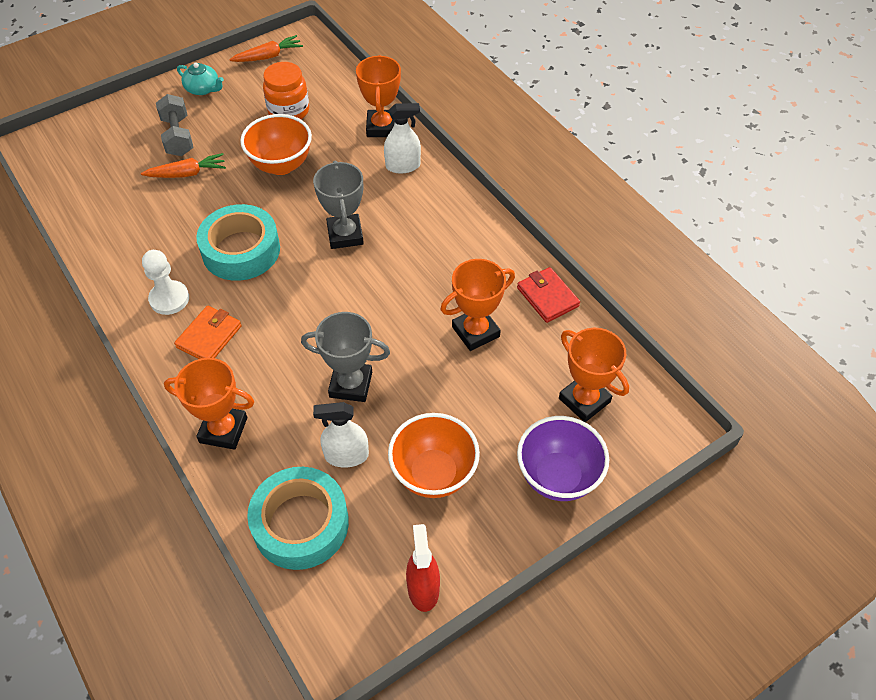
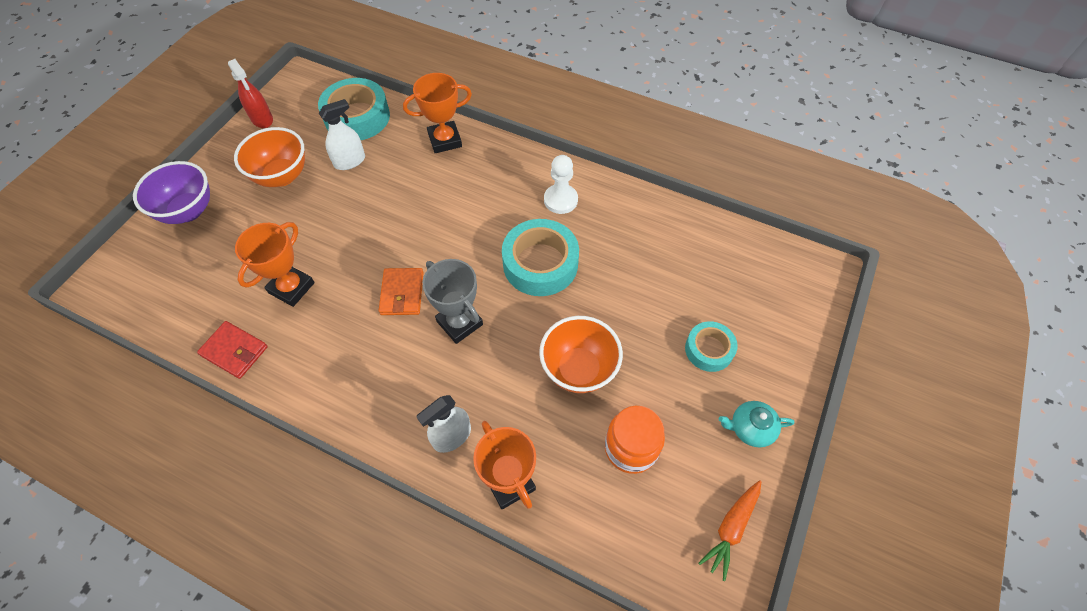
camera: 150 degrees right, 5 degrees up
orange carrot [141,153,226,178] -> none
grey dumbbell [156,94,193,156] -> turquoise tape [685,321,738,372]
orange wallet [174,306,242,359] -> orange wallet moved to [379,268,424,315]
grey trophy [301,312,390,402] -> none
orange trophy [559,328,629,422] -> none

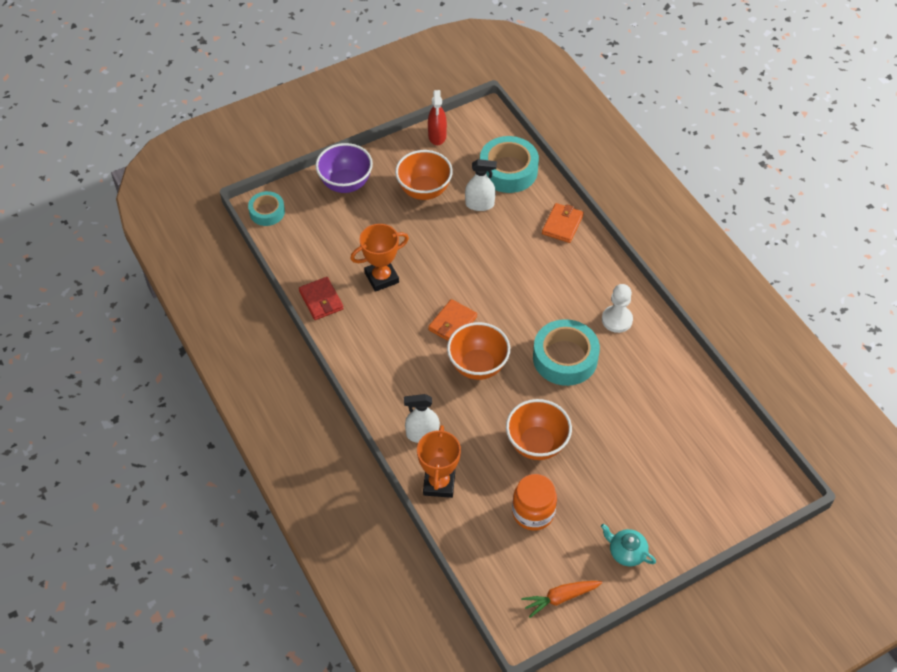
camera: 35 degrees right, 5 degrees down
orange trophy [403,73,472,153] -> orange wallet [542,203,584,243]
grey trophy [422,259,483,344] -> orange bowl [447,322,510,380]
turquoise tape [685,321,738,372] -> turquoise tape moved to [248,191,285,226]

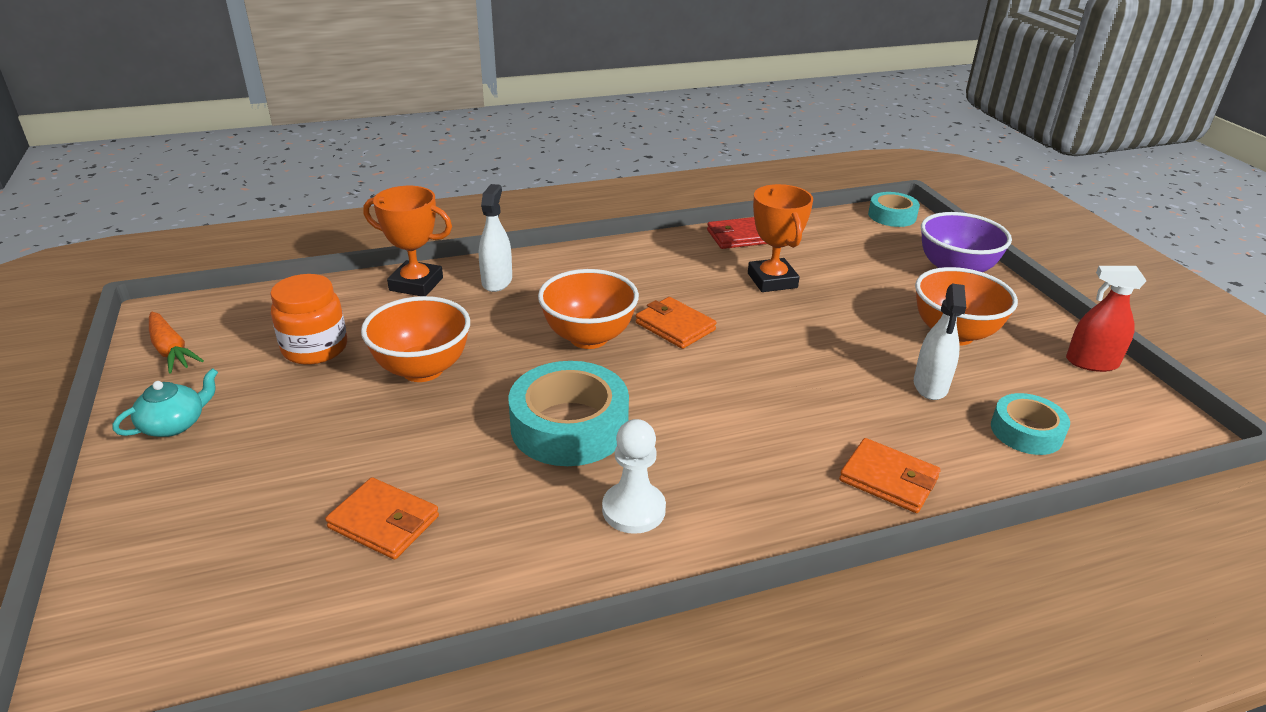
camera: 100 degrees right, 20 degrees down
turquoise tape [480,136,539,193] -> turquoise tape [991,393,1070,455], size x0.59
orange carrot [521,581,603,618] -> orange carrot turned 150 degrees clockwise [149,312,204,373]
none -> orange wallet [325,477,439,559]

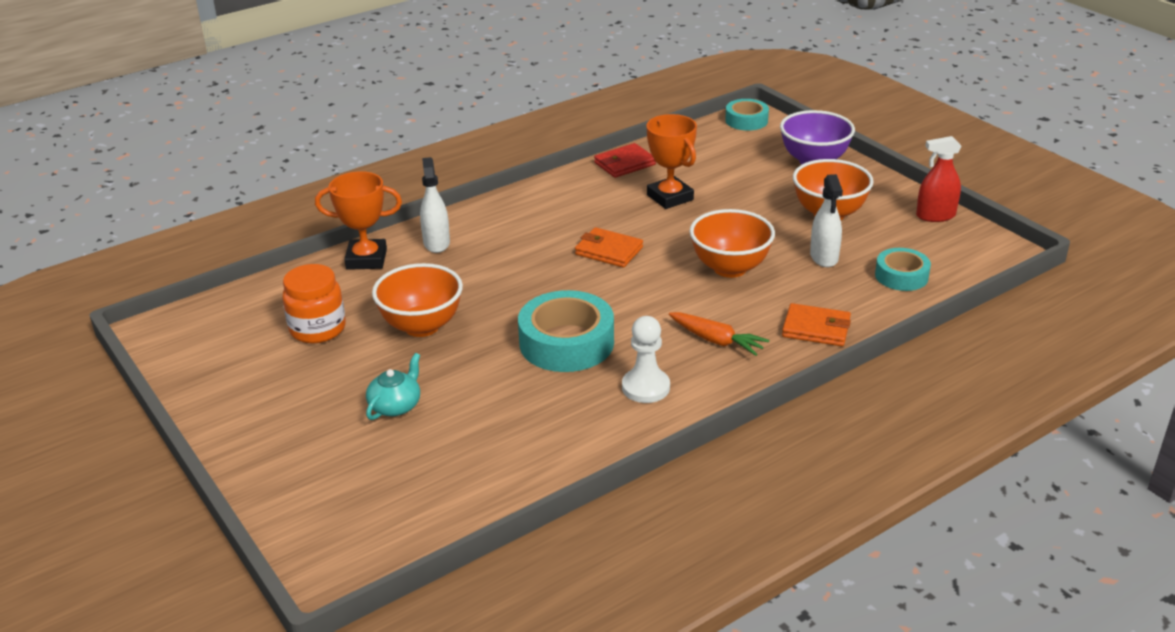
camera: 15 degrees left, 0 degrees up
turquoise teapot [112,368,218,437] -> turquoise teapot moved to [366,353,420,420]
orange carrot [149,312,204,373] -> orange carrot moved to [669,312,769,356]
orange wallet [325,477,439,559] -> none
orange bowl [538,269,639,349] -> orange bowl moved to [689,209,775,278]

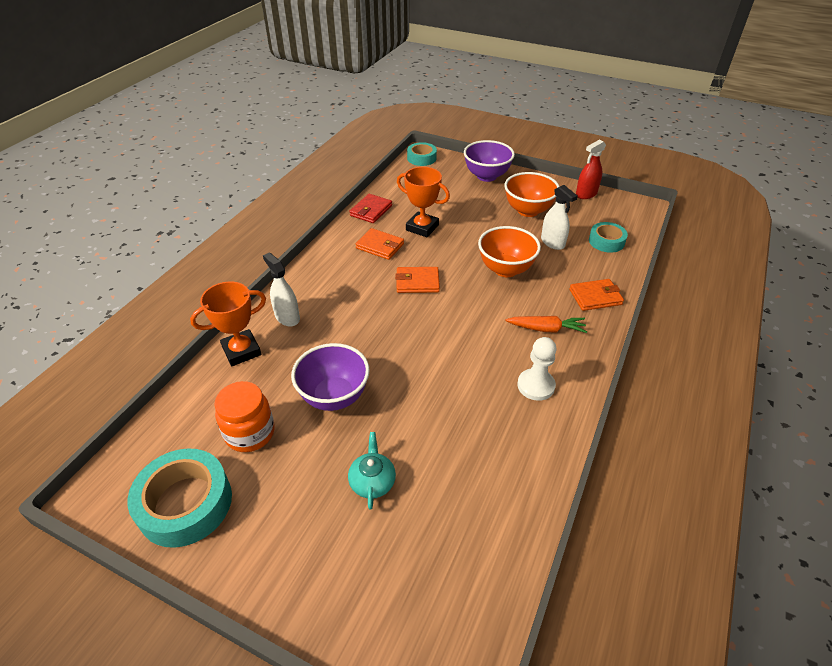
camera: 30 degrees left, 10 degrees up
orange bowl [372,263,463,337] -> purple bowl [291,343,370,411]
turquoise tape [518,290,614,372] -> turquoise tape moved to [127,449,232,548]
none -> orange wallet [355,228,404,260]

